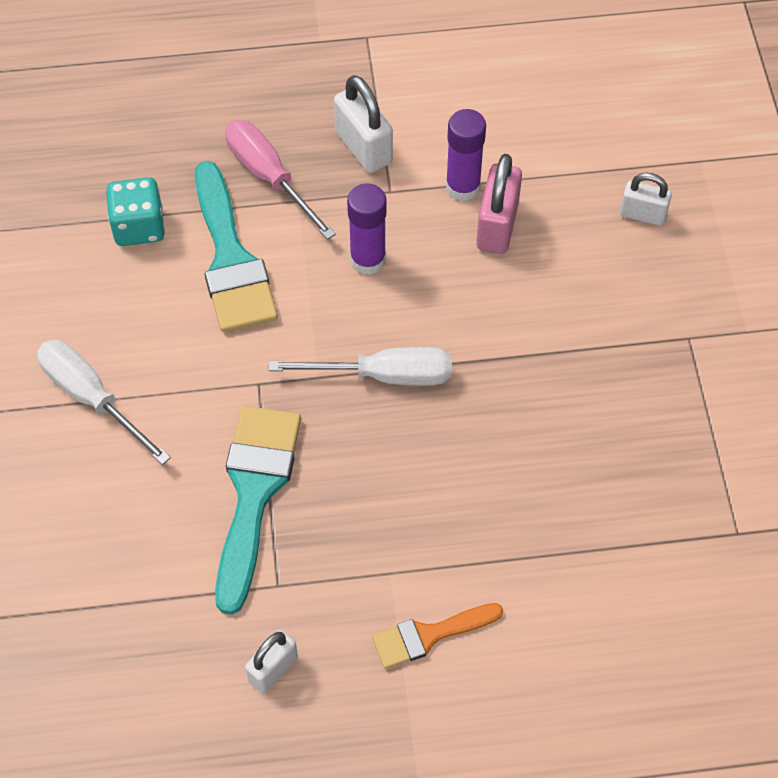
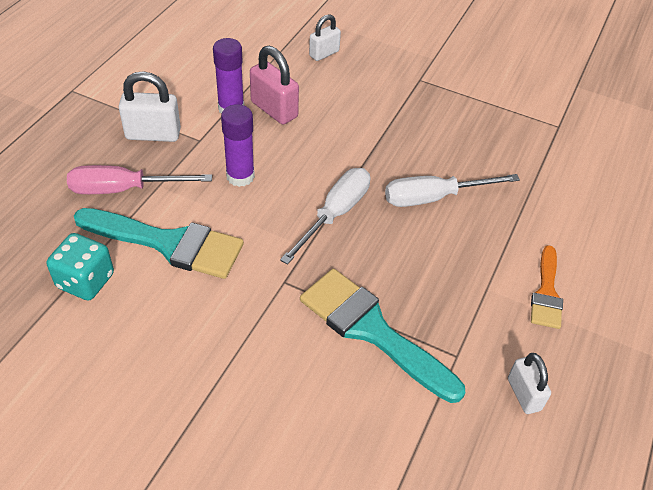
camera: 60 degrees left, 10 degrees down
white screwdriver [37,340,171,465] -> white screwdriver moved to [385,174,520,207]

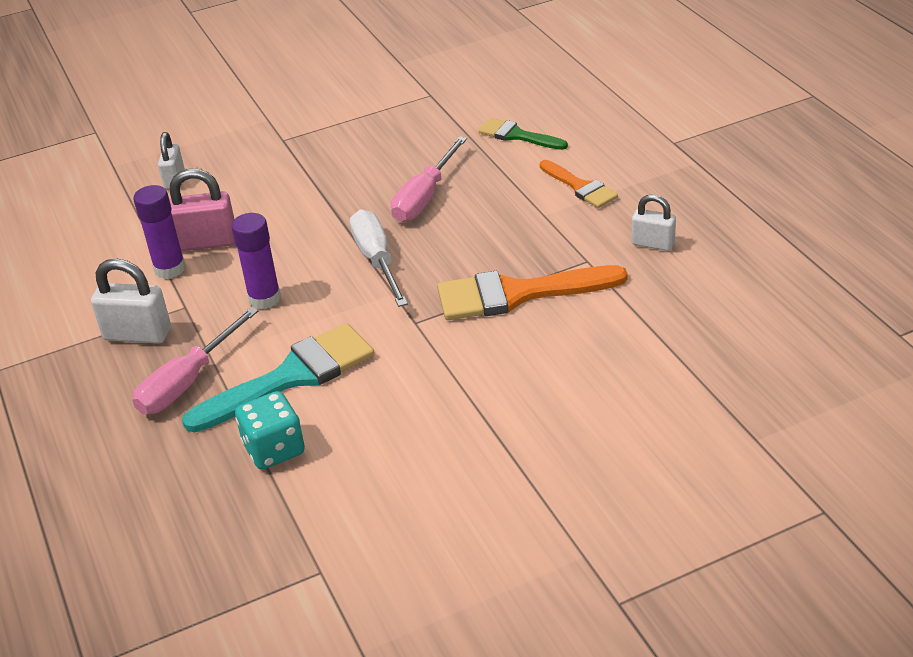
camera: 45 degrees left, 10 degrees down
white padlock [119,71,181,142] -> white padlock turned 60 degrees clockwise [91,259,171,344]
turquoise brush [300,269,465,403] -> orange brush [437,265,628,320]
white screwdriver [385,174,520,207] -> pink screwdriver [391,136,467,222]
none -> green brush [478,118,568,150]

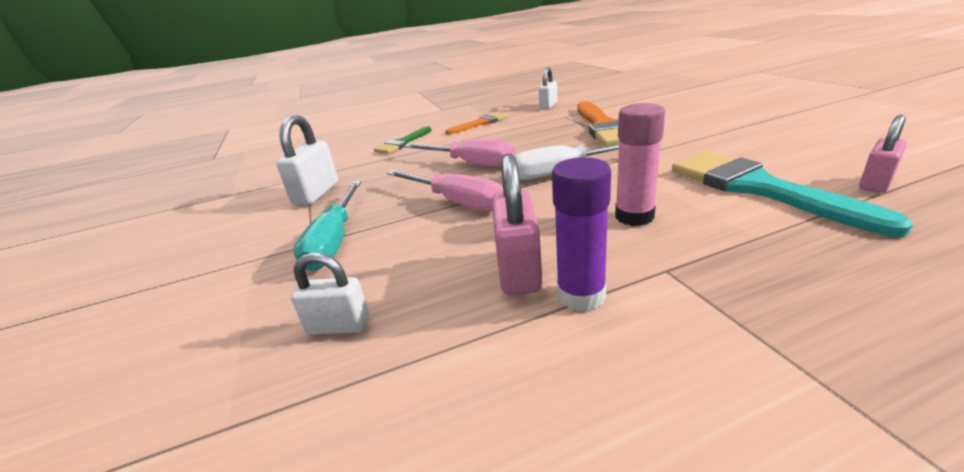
camera: 85 degrees left, 10 degrees down
white padlock [91,259,171,344] -> white padlock moved to [276,115,338,205]
pink screwdriver [132,307,258,414] -> pink screwdriver moved to [387,170,503,211]
purple glue stick [231,213,281,309] -> pink glue stick [615,103,665,226]
turquoise dice [235,391,305,469] -> pink padlock [859,115,907,193]
none -> turquoise screwdriver [293,181,361,271]

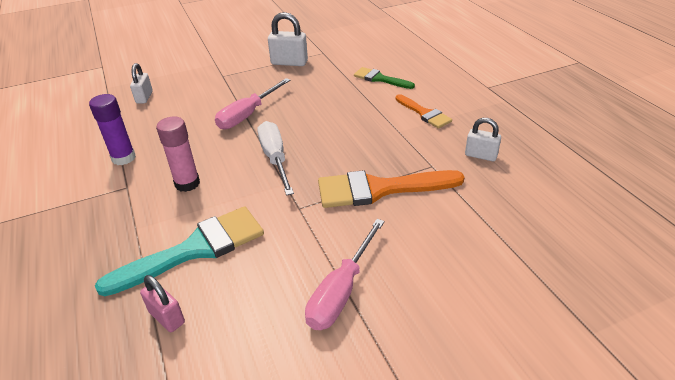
camera: 85 degrees right, 10 degrees up
turquoise screwdriver [293,181,361,271] -> none
pink screwdriver [404,139,516,167] -> pink screwdriver moved to [305,219,385,330]
pink padlock [492,153,543,295] -> none

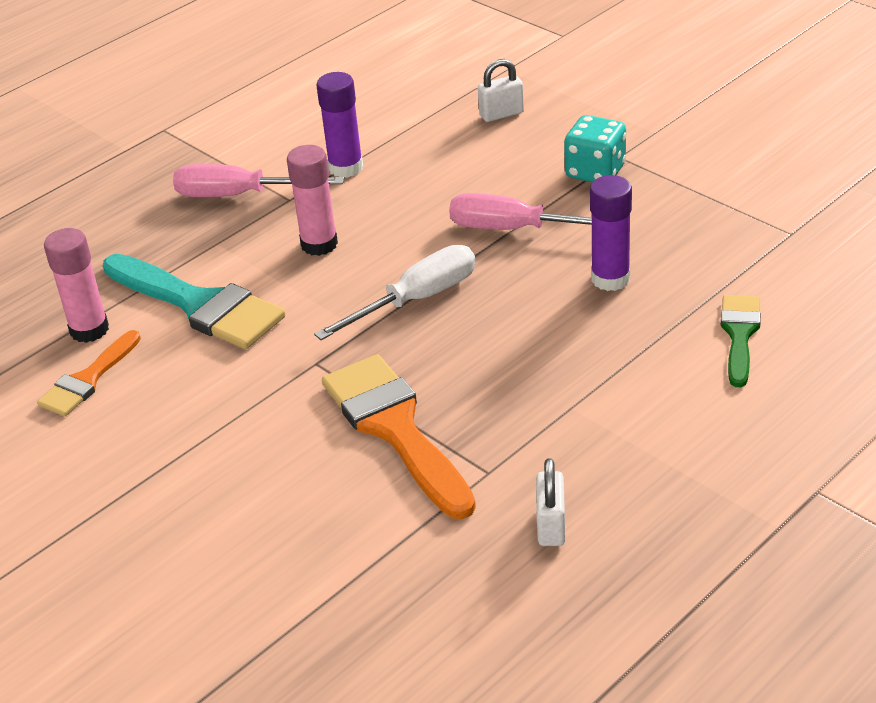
camera: 70 degrees right, 0 degrees up
pink padlock [140,275,185,332] -> pink glue stick [44,228,109,343]
white padlock [268,12,308,66] -> none
pink screwdriver [305,219,385,330] -> pink screwdriver moved to [173,164,344,197]
orange brush [395,94,452,128] -> orange brush moved to [37,330,141,417]
none -> turquoise dice [564,115,626,182]
none -> purple glue stick [590,175,632,291]

